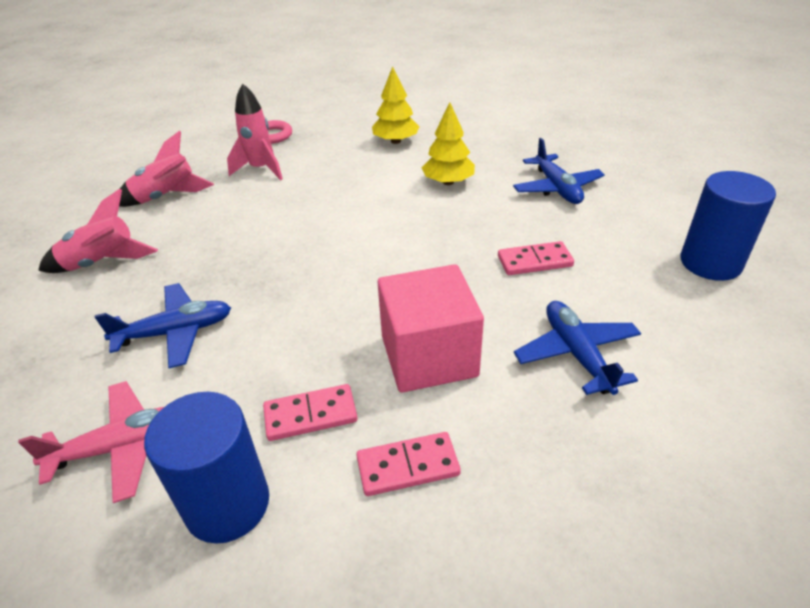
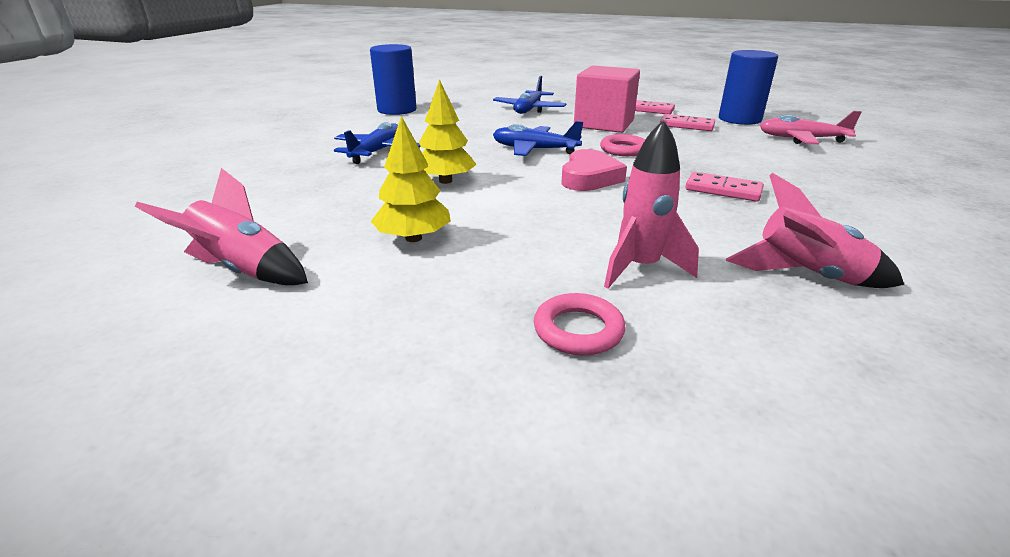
camera: 145 degrees left, 10 degrees down
pink rocket [38,189,158,273] -> pink rocket moved to [135,168,308,285]
blue plane [95,283,231,368] -> blue plane moved to [493,121,583,156]
pink domino [498,241,574,275] -> pink domino moved to [686,172,764,202]
none -> pink heart [562,149,627,191]
none -> pink ring [600,134,645,156]

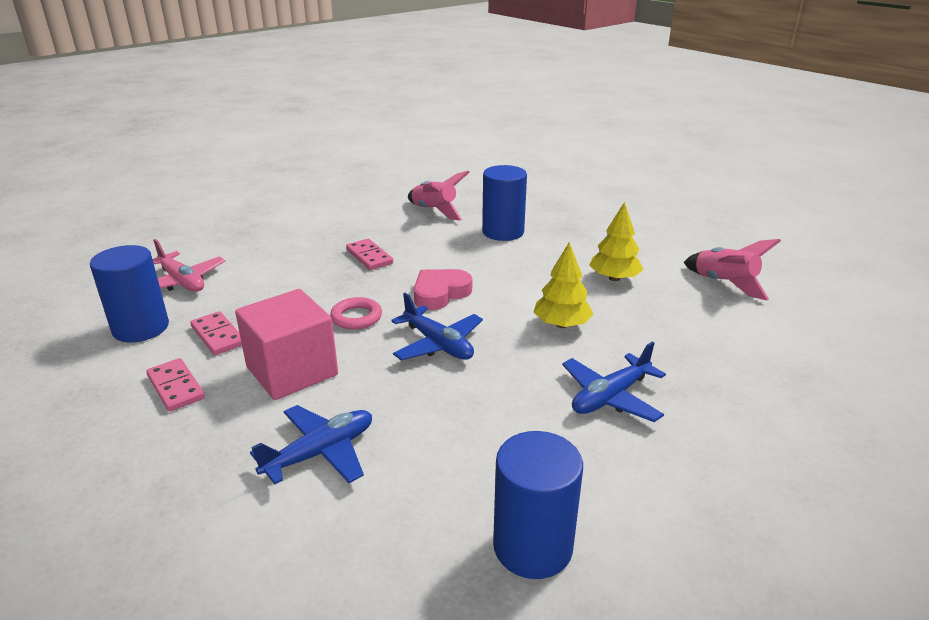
camera: 150 degrees left, 0 degrees up
pink ring [534,293,626,355] -> none
pink rocket [604,120,699,289] -> blue cylinder [482,165,527,241]

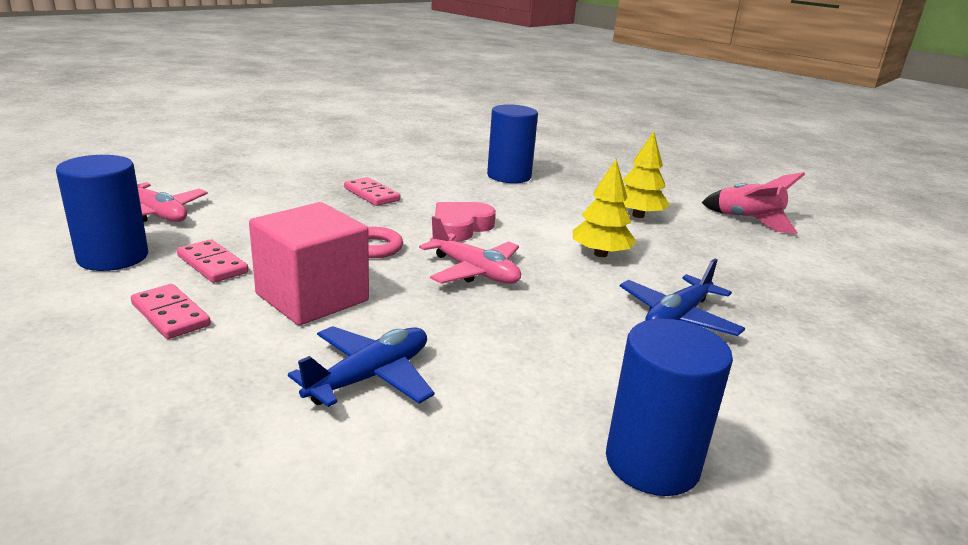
camera: 10 degrees left, 5 degrees down
blue plane [391,293,483,360] -> pink plane [419,216,521,284]
pink rocket [408,171,470,221] -> none

